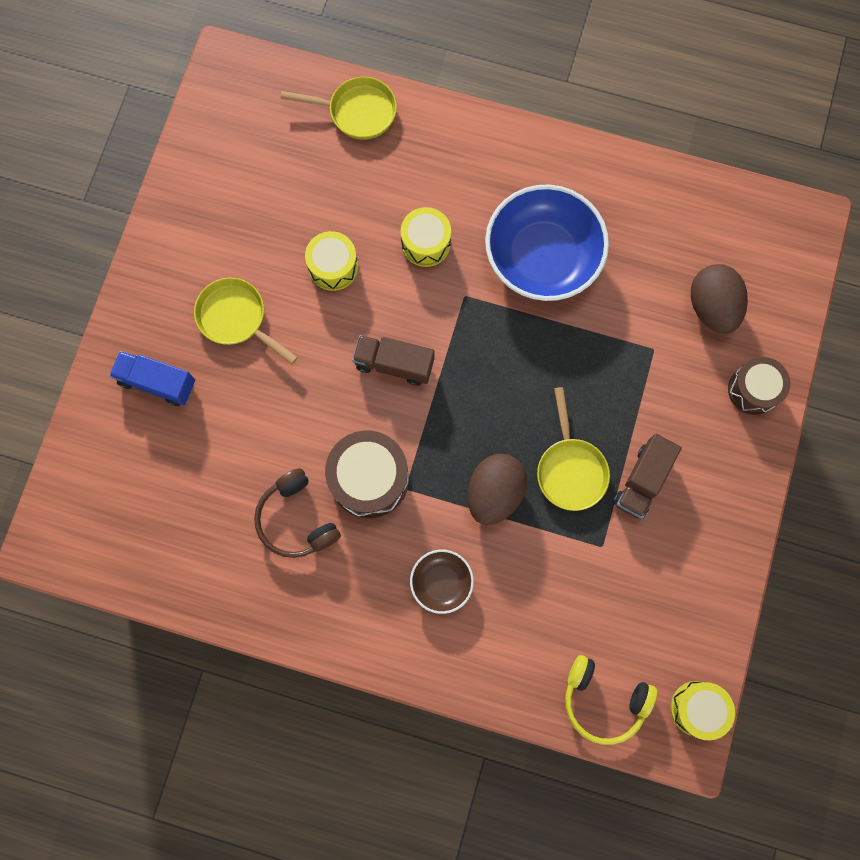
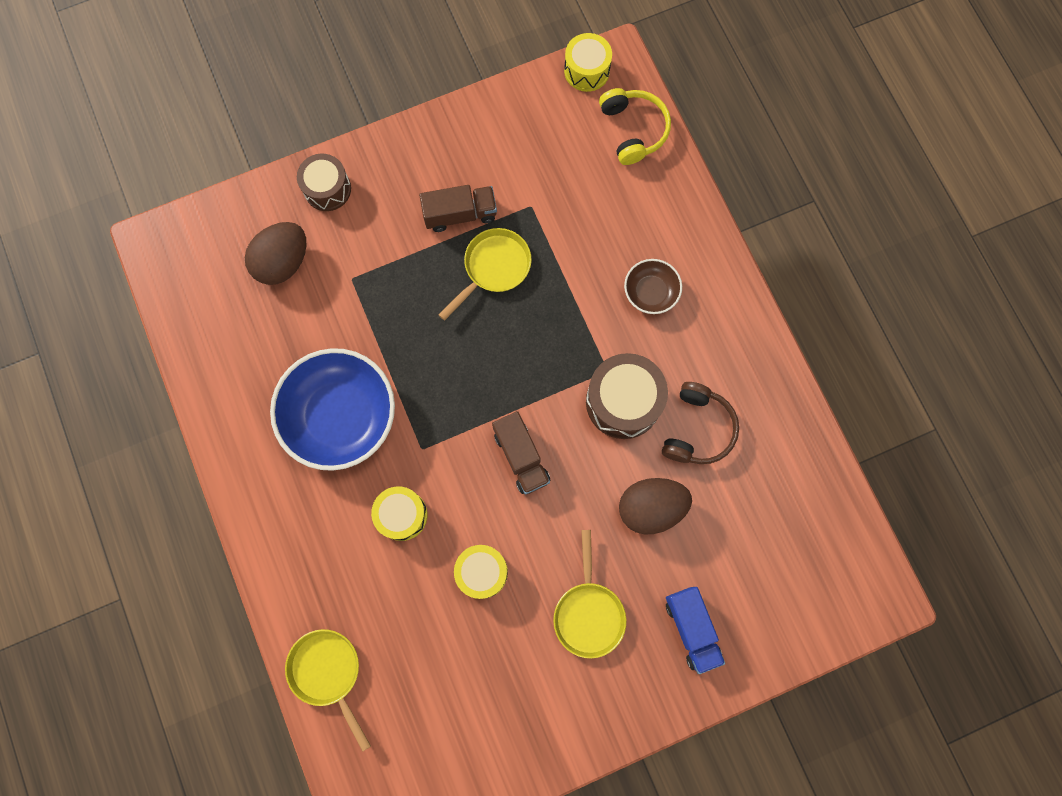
camera: 130 degrees left, 0 degrees up
brown egg [467,454,528,525] -> brown egg moved to [619,478,692,534]

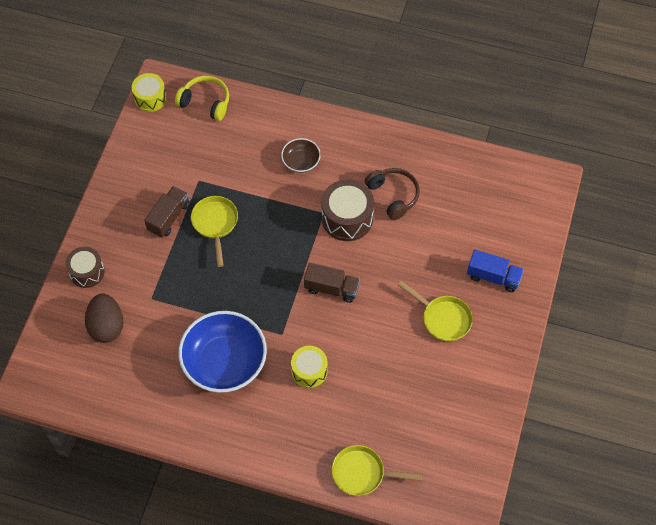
camera: 50 degrees left, 15 degrees down
yellow drum [454,545,508,599] -> none
brown egg [619,478,692,534] -> none

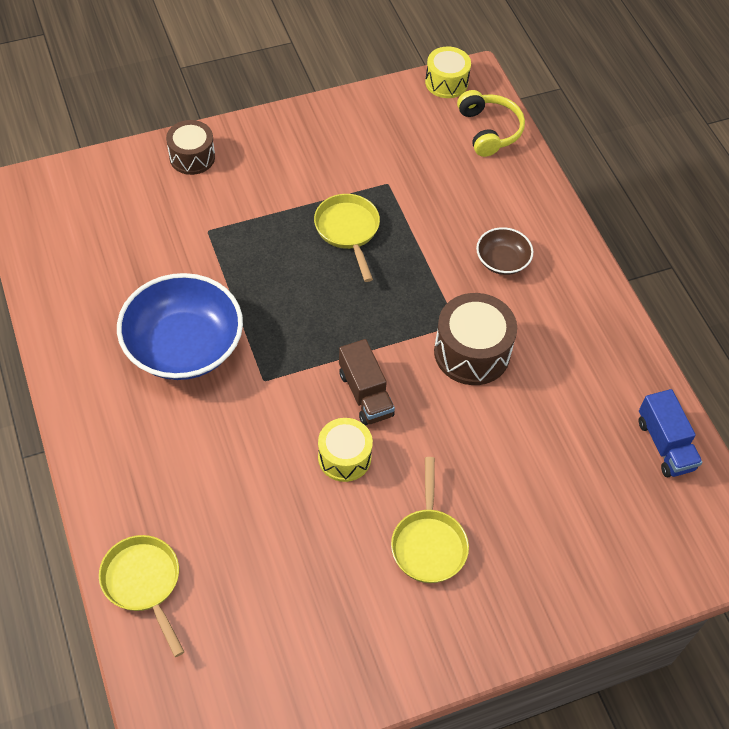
camera: 50 degrees right, 5 degrees down
brown egg [85,293,123,343] -> none
brown truck [144,186,190,238] -> none
yellow pan [191,196,238,267] -> yellow pan turned 60 degrees counterclockwise [314,194,380,282]
yellow drum [291,346,328,388] -> yellow drum moved to [318,418,373,482]
brown headphones [364,168,420,220] -> none
blue truck [467,249,524,292] -> blue truck moved to [639,389,703,477]

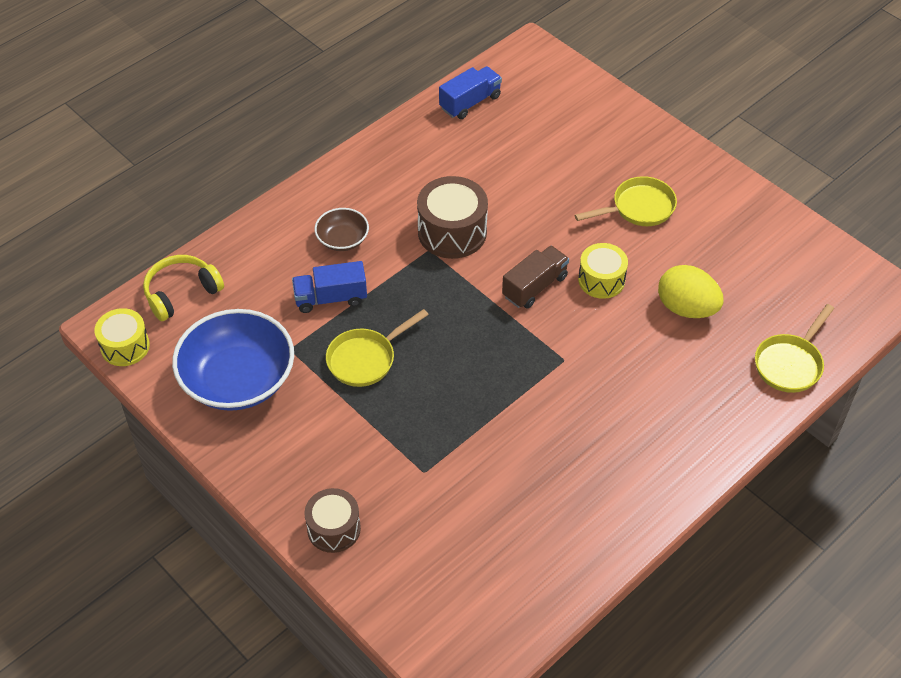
camera: 110 degrees left, 5 degrees down
blue bowl [117,273,243,380] -> blue bowl moved to [172,309,294,411]
none -> blue truck [292,261,367,313]
none -> yellow egg [658,265,724,318]

